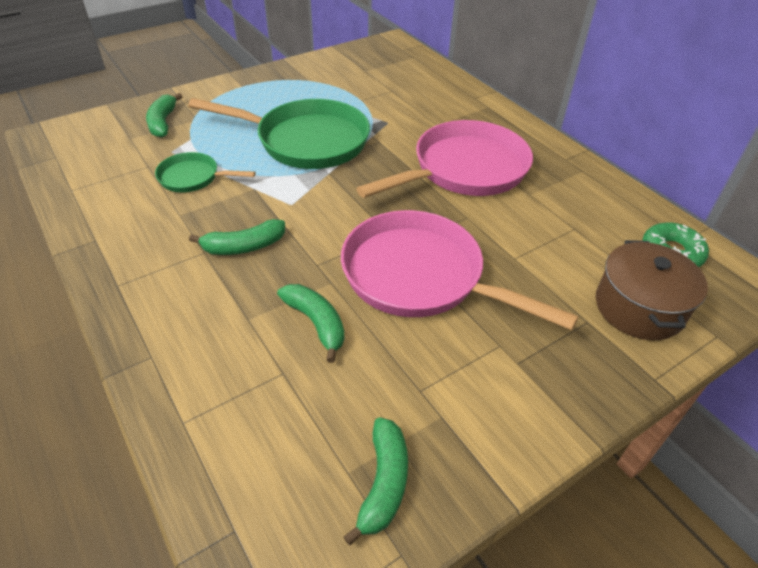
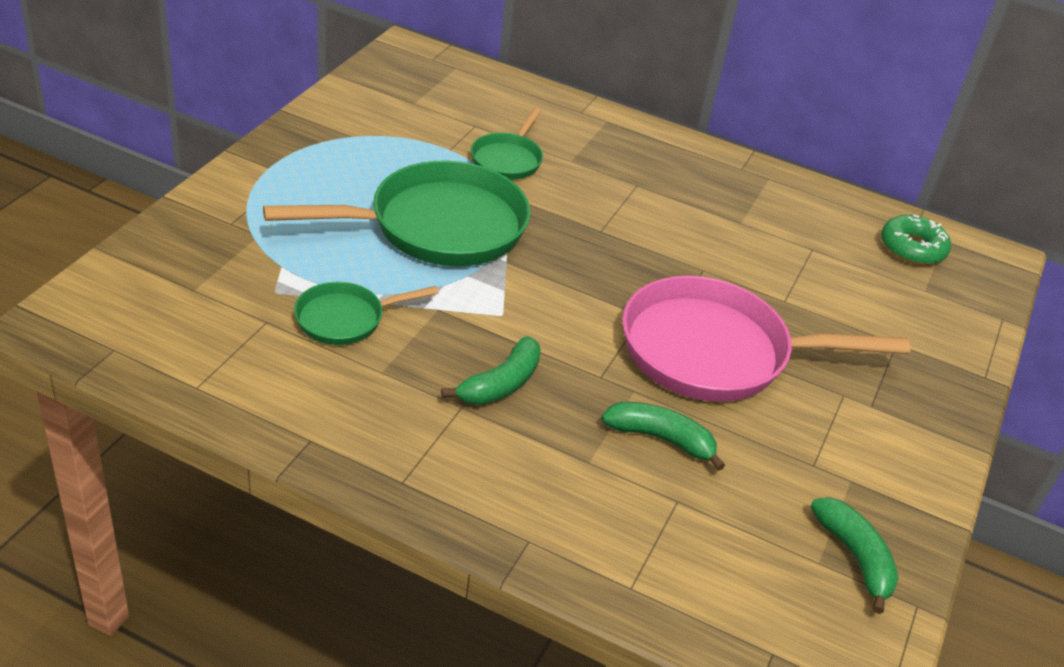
camera: 35 degrees left, 5 degrees down
green banana [146,93,183,138] -> none
pink pan [356,120,533,198] -> none
brown pot [596,240,708,340] -> none
none -> green pan [471,107,543,180]

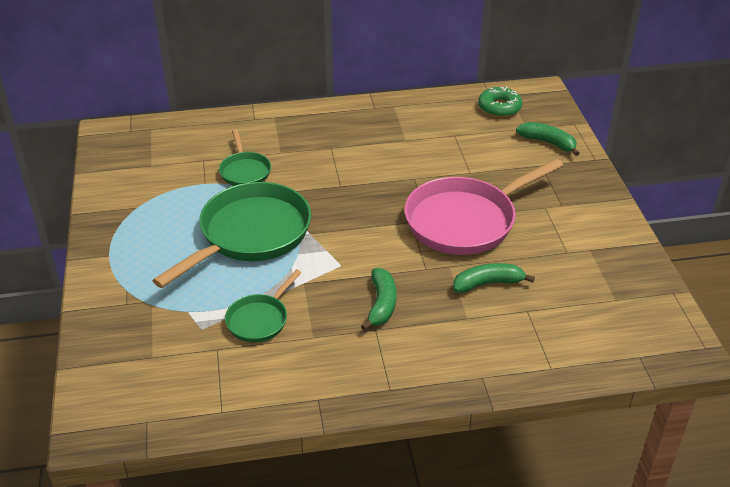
camera: 30 degrees left, 0 degrees up
green banana [810,497,899,614] -> green banana moved to [516,122,580,156]

